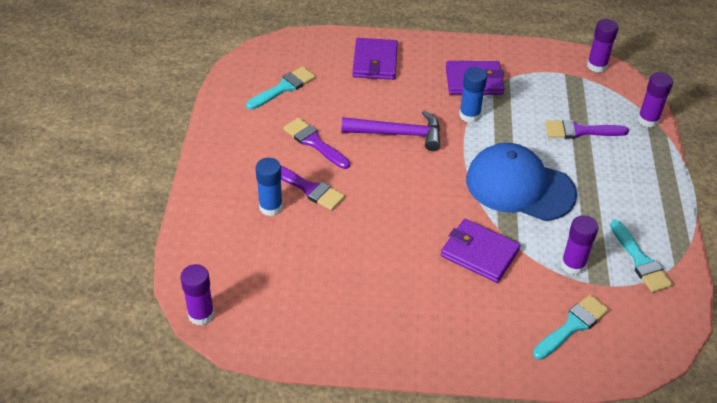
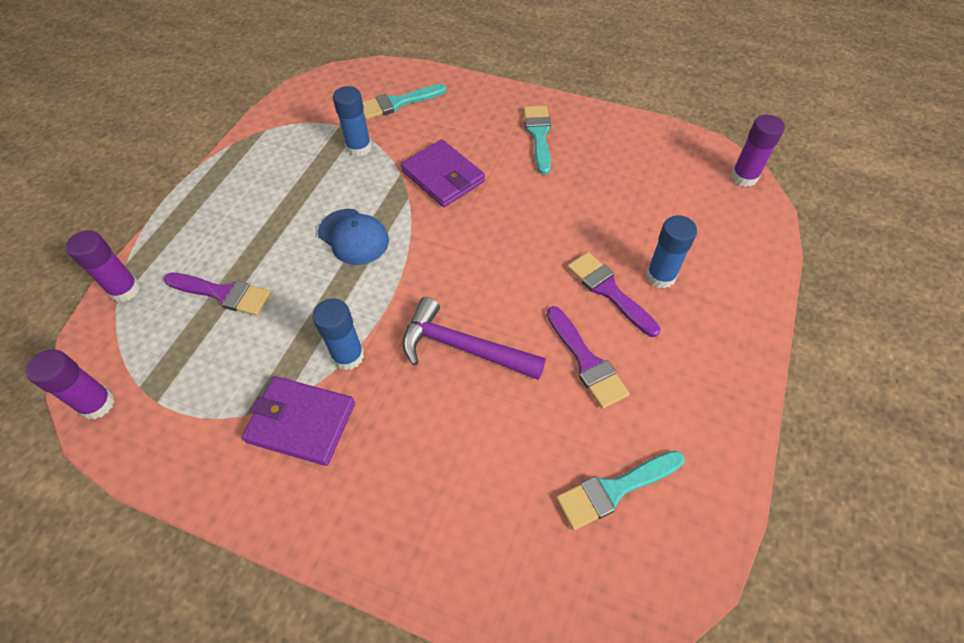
camera: 160 degrees left, 10 degrees up
purple wallet [352,38,398,80] -> none
blue cap [466,143,577,221] -> blue cap [318,209,389,265], size x0.58
purple glue stick [561,215,599,275] -> blue glue stick [333,86,372,157]
turquoise brush [610,220,673,293] -> turquoise brush moved to [523,106,551,175]

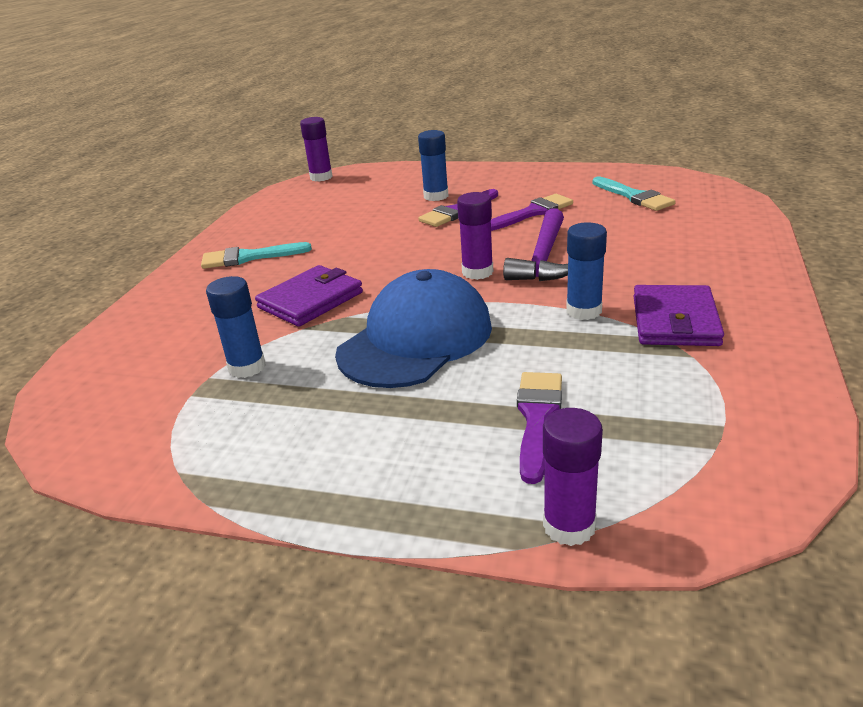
camera: 95 degrees left, 25 degrees down
purple glue stick [26,349,115,419] -> purple glue stick moved to [457,192,493,280]
blue cap [318,209,389,265] -> blue cap [335,269,492,388], size x1.74
turquoise brush [363,84,447,120] -> none

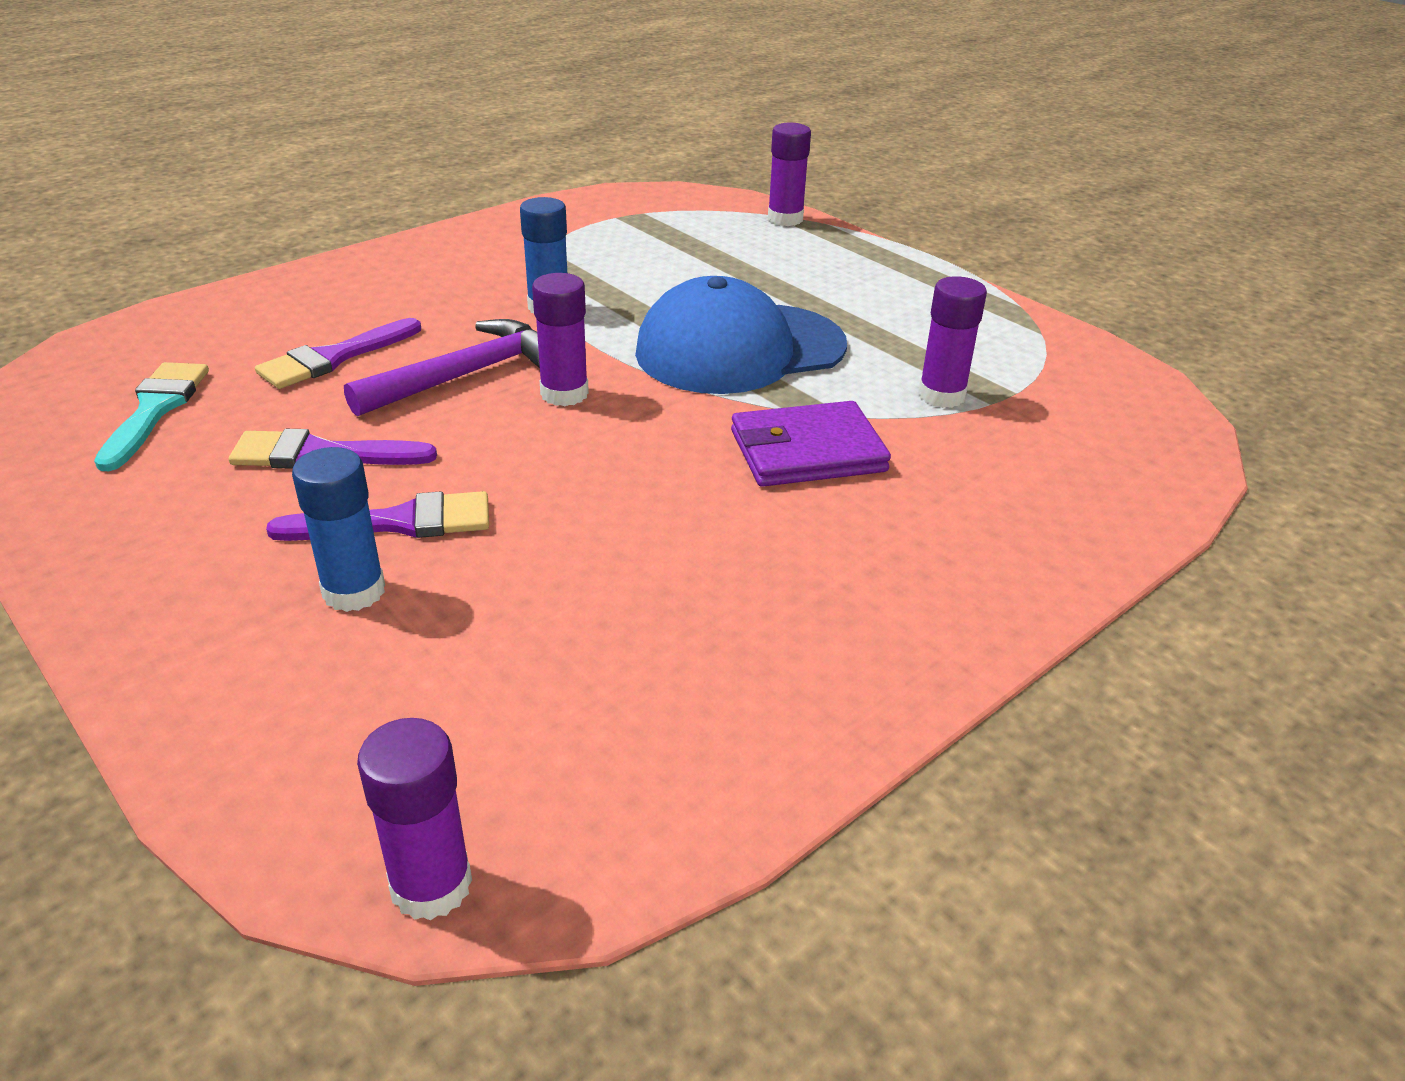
camera: 150 degrees left, 5 degrees up
turquoise brush [201,242,312,269] -> none
blue glue stick [206,276,266,378] -> purple glue stick [918,276,987,408]
purple brush [517,372,562,484] -> purple brush moved to [255,318,421,389]
purple wallet [633,285,724,346] -> none

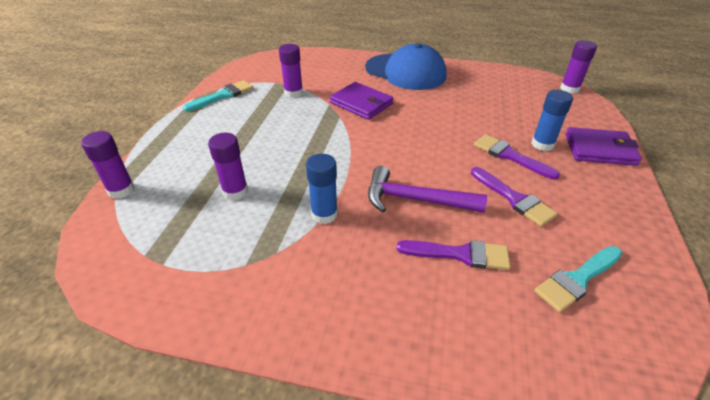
camera: 125 degrees left, 5 degrees up
purple glue stick [532,273,589,406] -> purple glue stick moved to [208,133,248,200]
blue cap [635,276,847,394] -> blue cap moved to [365,43,446,90]
none -> turquoise brush [183,80,253,111]
none -> purple wallet [565,127,642,166]

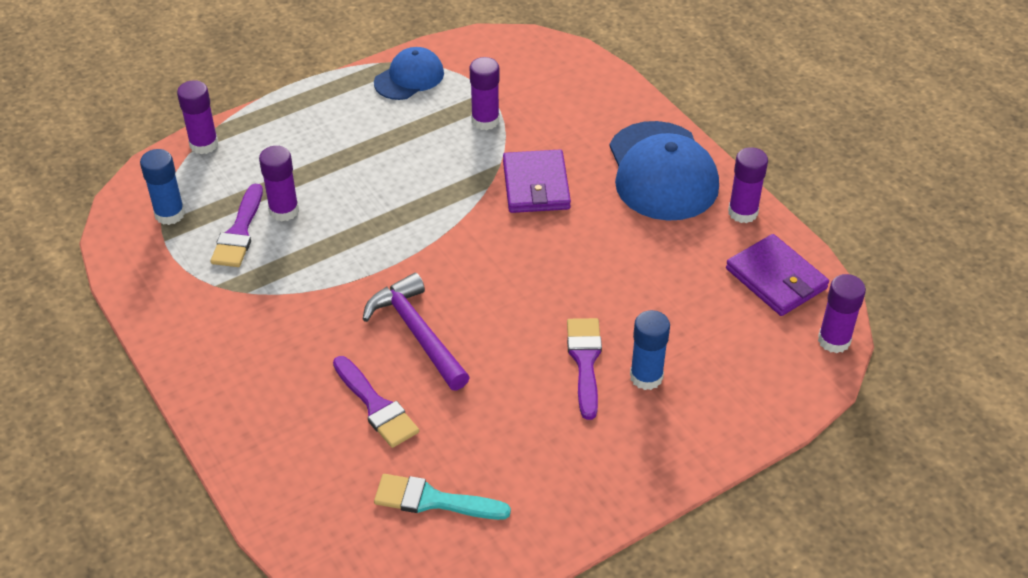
camera: 45 degrees right, 5 degrees up
turquoise brush [183,80,253,111] -> blue cap [374,47,444,100]
blue glue stick [306,154,338,224] -> blue glue stick moved to [140,149,185,225]
purple brush [471,167,558,227] -> purple brush moved to [211,184,263,267]
purple wallet [565,127,642,166] -> purple wallet moved to [726,234,829,316]
none -> purple glue stick [728,147,768,223]

